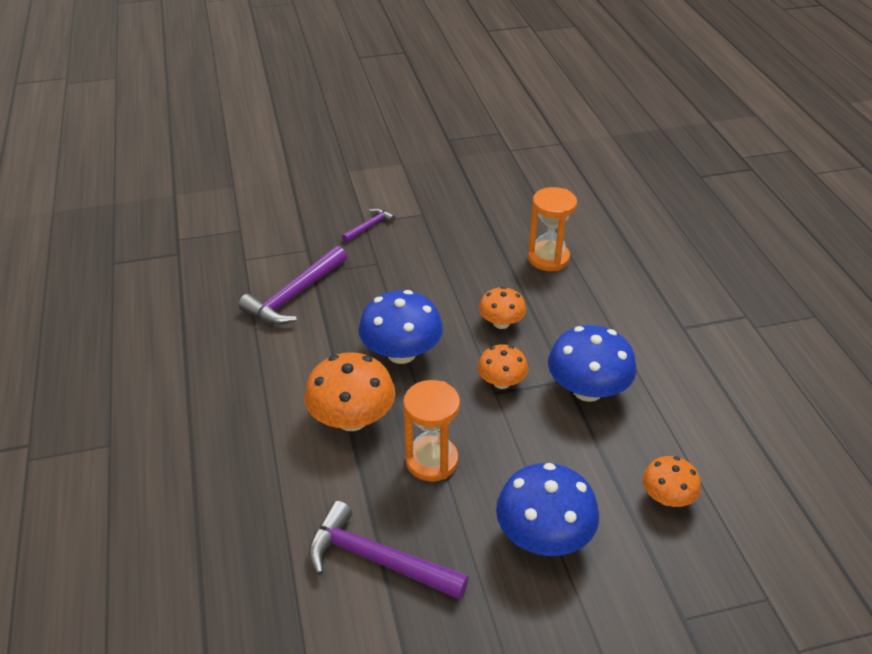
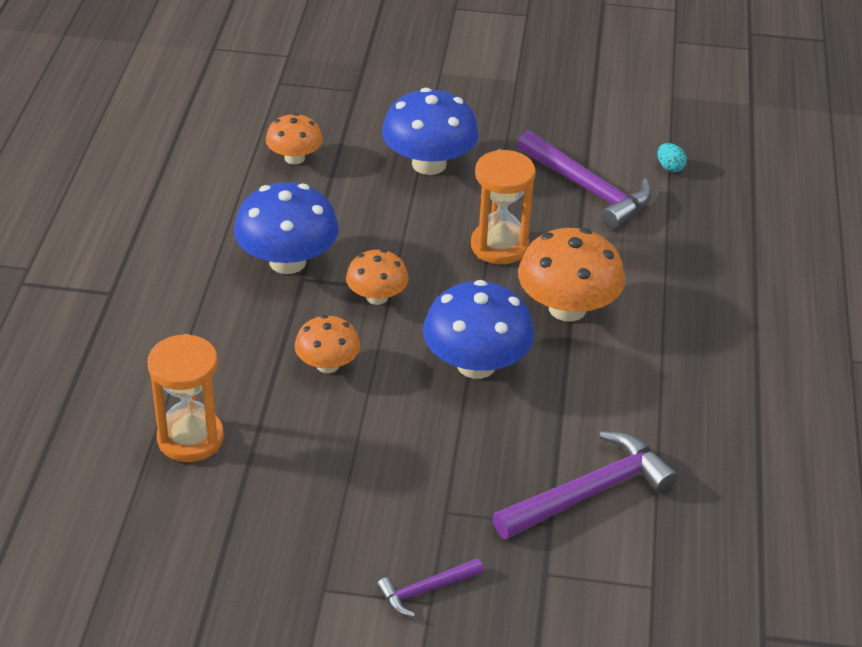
camera: 160 degrees left, 0 degrees up
none -> turquoise egg [657,143,687,172]

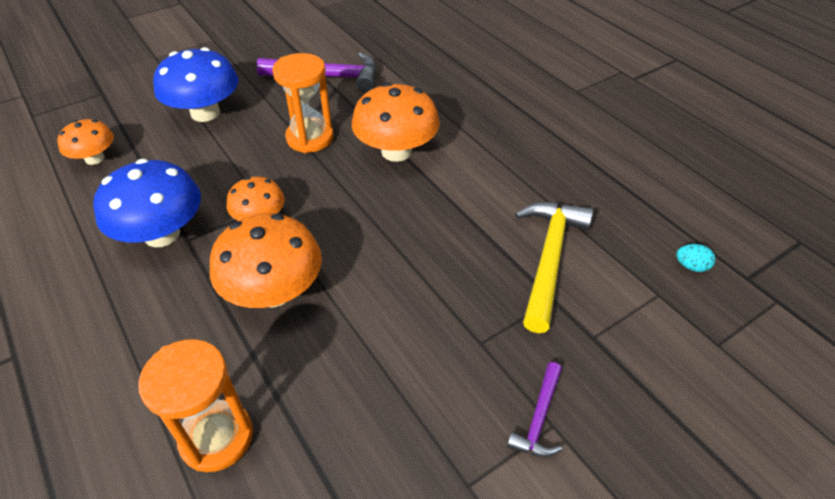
camera: 40 degrees left, 5 degrees up
orange mushroom [295,315,360,373] -> orange mushroom [210,213,322,308], size x1.69
blue mushroom [423,280,535,379] -> none
purple hammer [493,431,678,539] -> yellow hammer [515,202,593,333]
turquoise egg [657,143,687,172] -> turquoise egg moved to [676,244,715,272]

